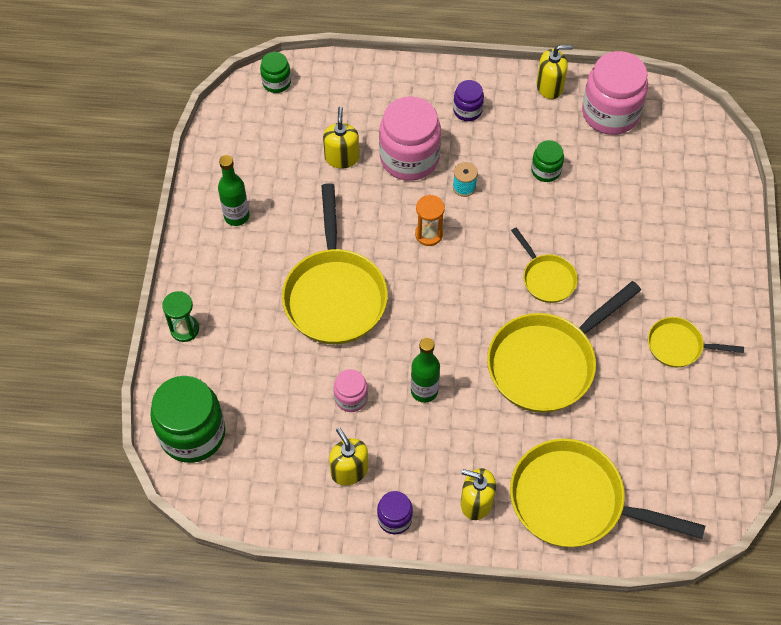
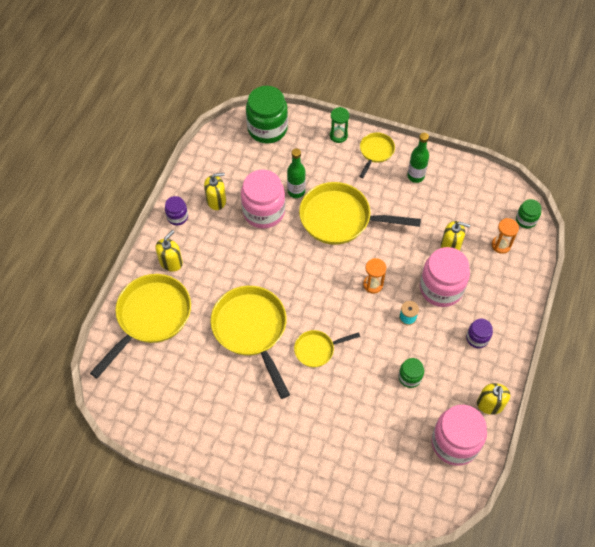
camera: 105 degrees right, 0 degrees up
pink jar [334,369,368,412] -> pink jar [241,170,285,229], size x1.99
green bottle [411,338,440,403] -> green bottle moved to [287,148,306,198]
yellow pan [648,317,744,368] -> yellow pan moved to [359,132,395,178]
none -> orange hourglass [492,218,519,254]

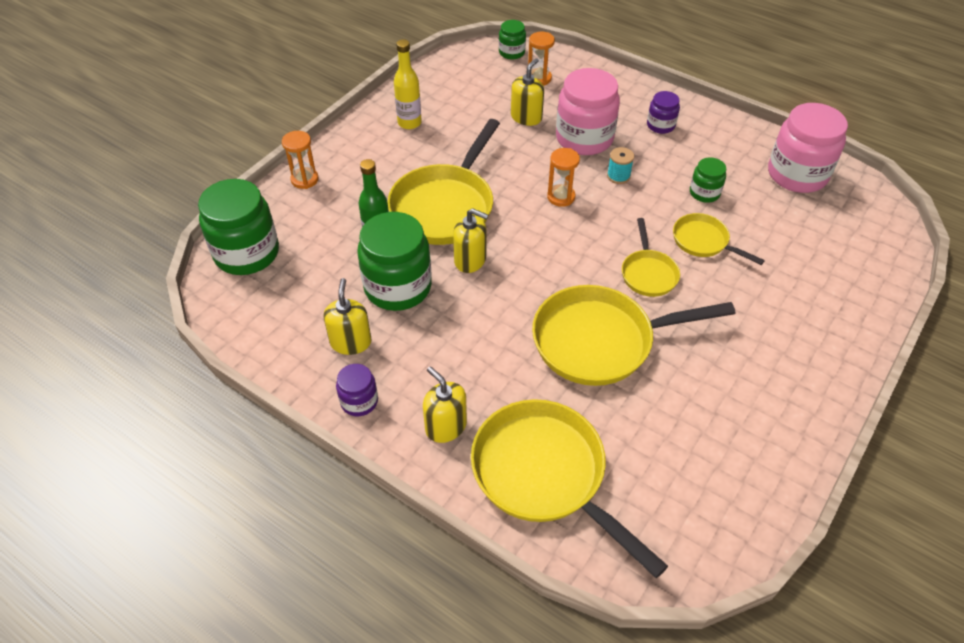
camera: 75 degrees left, 10 degrees down
pink jar [241,170,285,229] -> green jar [357,212,432,311]
green hourglass [330,107,349,143] -> orange hourglass [282,131,318,189]
yellow pan [359,132,395,178] -> yellow pan moved to [673,213,765,265]
green bottle [407,133,429,183] -> yellow bottle [394,39,422,129]
yellow soap dispenser [477,383,510,415] -> yellow soap dispenser moved to [453,208,488,273]

